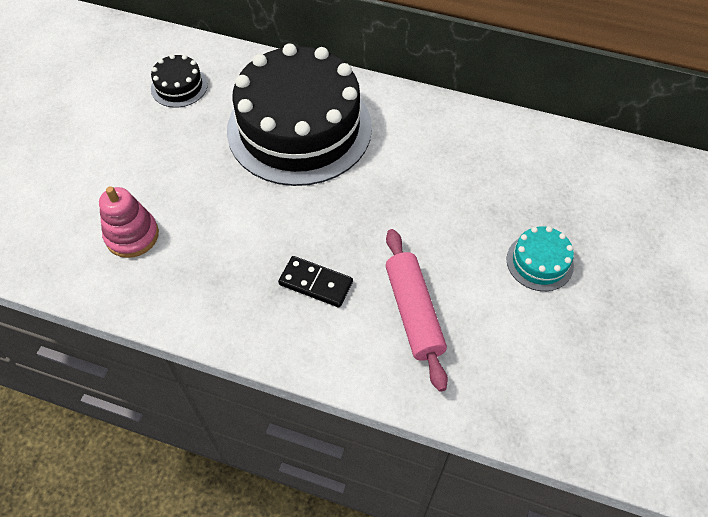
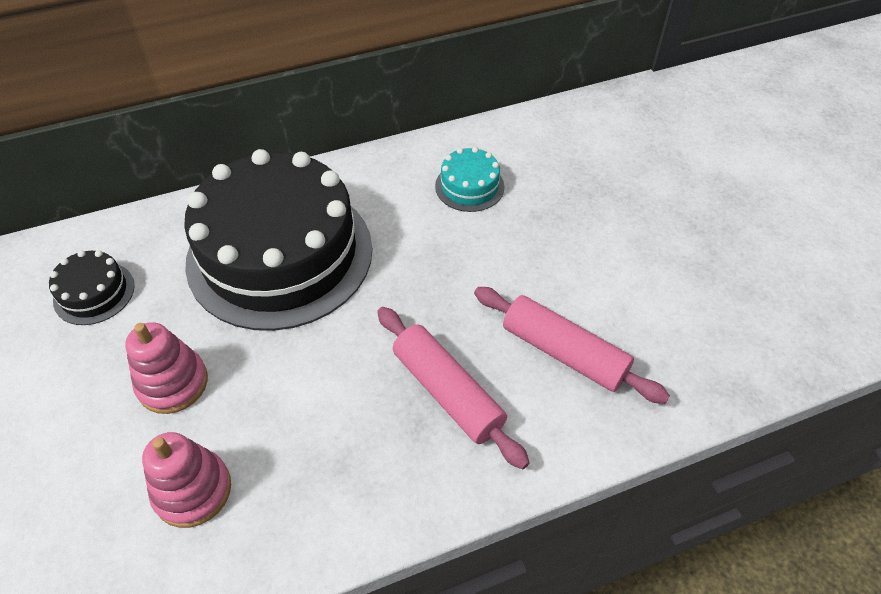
camera: 40 degrees left, 5 degrees down
black domino [278,256,353,307] -> pink rolling pin [377,307,530,469]
turquoise cake [506,226,574,291] -> turquoise cake moved to [435,147,505,212]
none -> pink stacking toy [125,322,208,414]

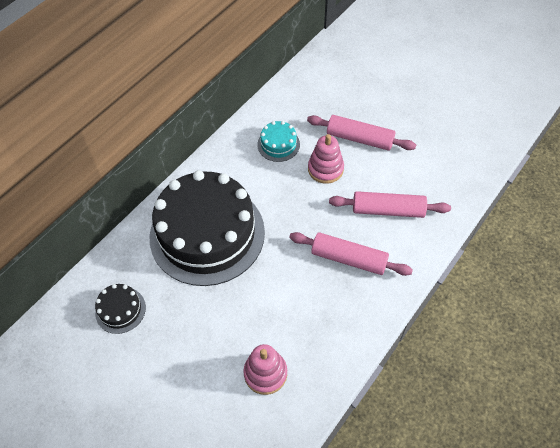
camera: 30 degrees left, 5 degrees up
pink stacking toy [125,322,208,414] -> pink stacking toy moved to [308,134,344,184]
none -> pink rolling pin [307,115,416,151]

